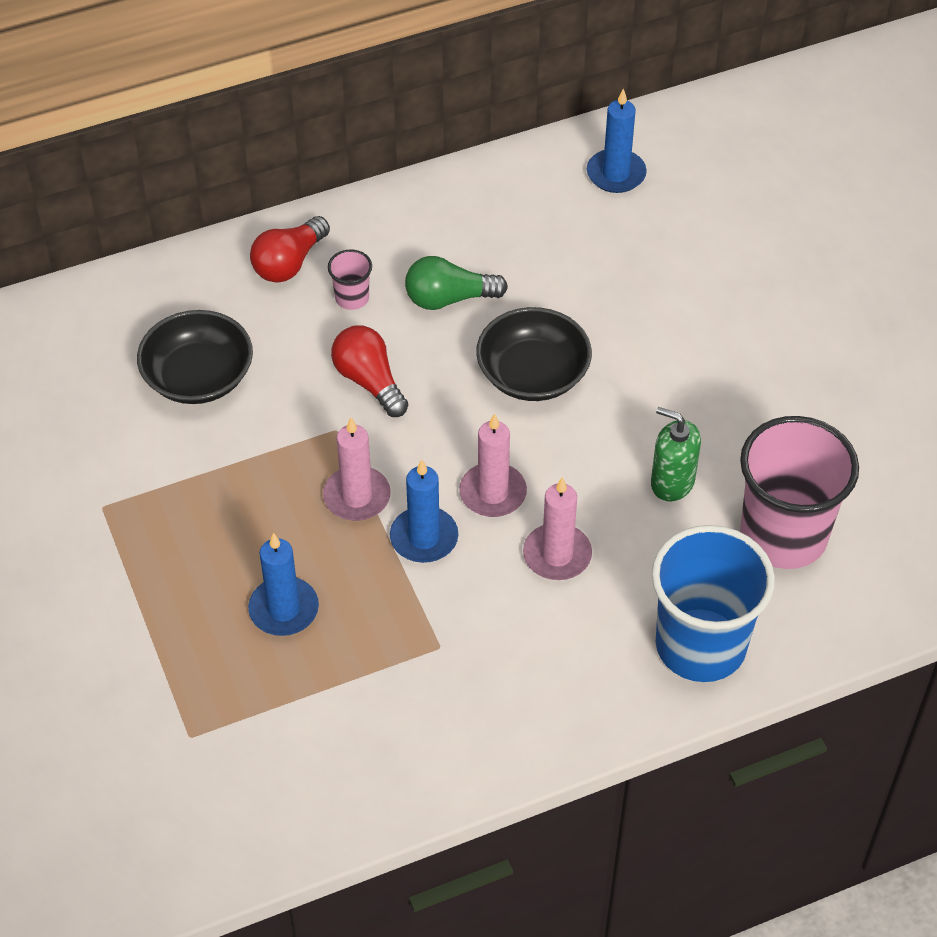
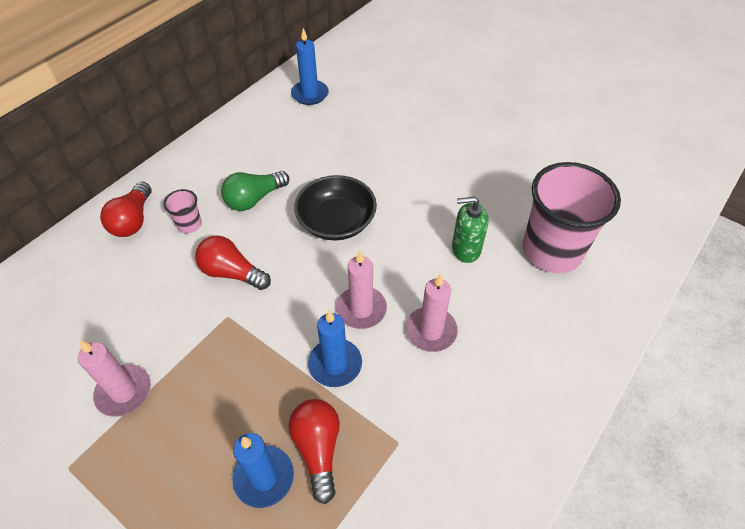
camera: 30 degrees left, 0 degrees up
black bowl [137,310,253,404] -> none
pink candle [323,418,391,521] -> pink candle moved to [78,340,151,417]
blue cup [651,525,775,682] -> none
none -> red light bulb [289,399,340,504]

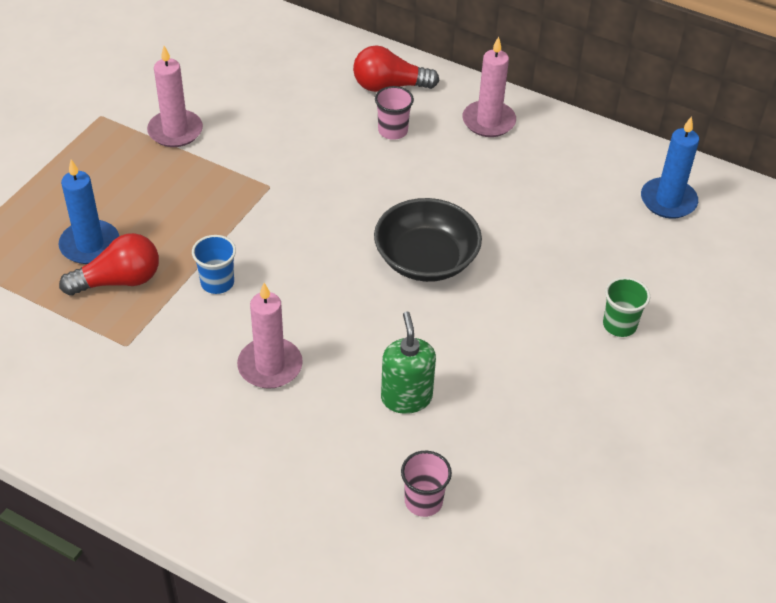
camera: 80 degrees right, 5 degrees down
red light bulb [195,235,271,290] -> none
green light bulb [221,171,289,211] -> none
blue candle [308,310,362,387] -> blue cup [192,235,236,294]
pink candle [336,251,387,329] -> pink candle moved to [462,36,516,137]
pink cup [523,162,621,273] -> pink cup [401,451,452,517], size x0.43
none -> green cup [603,277,650,337]

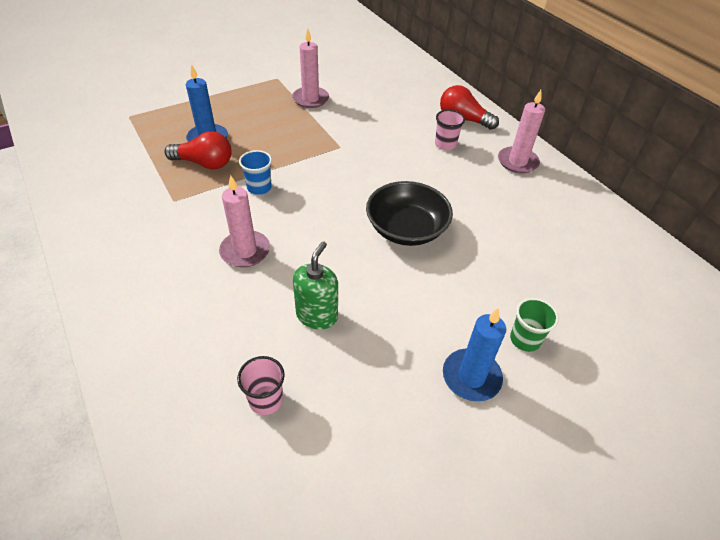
camera: 30 degrees right, 0 degrees up
blue candle [641,116,699,219] -> blue candle moved to [443,308,506,401]

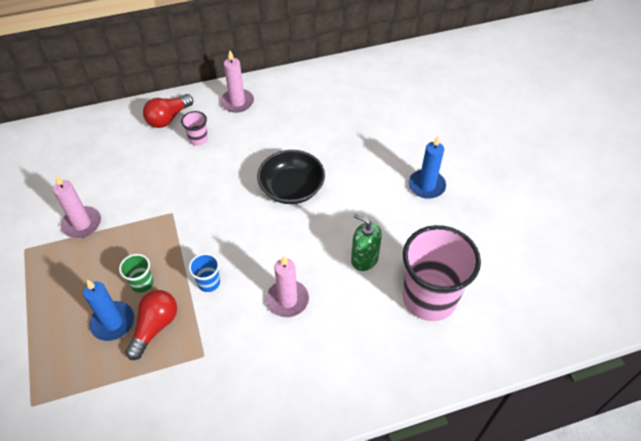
camera: 75 degrees left, 5 degrees up
pink cup [237,356,285,415] -> pink cup [403,225,481,321], size x2.35
green cup [510,298,559,352] -> green cup moved to [119,254,154,293]

